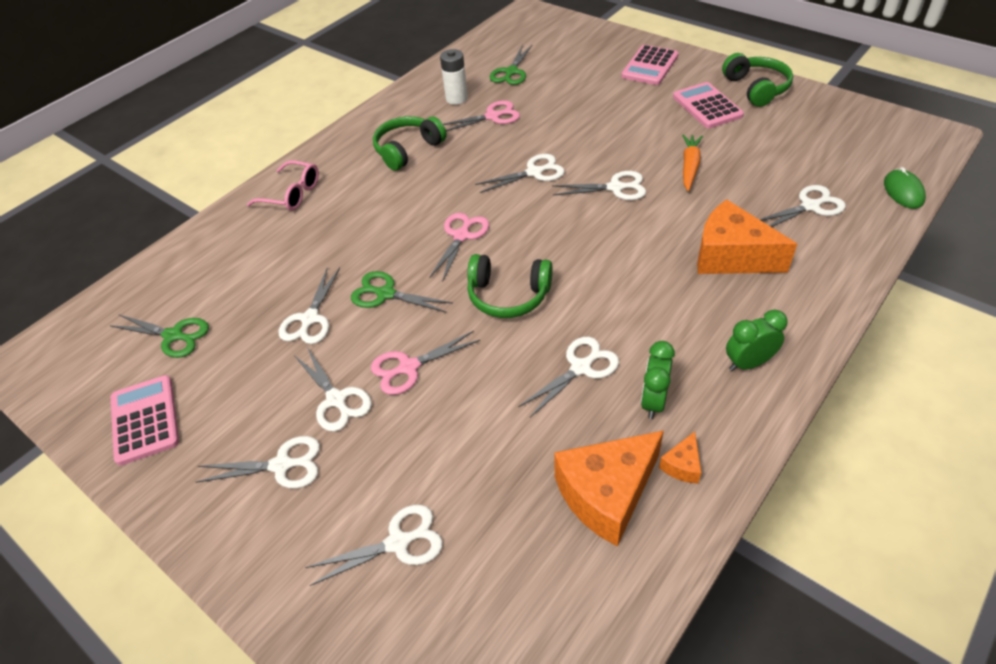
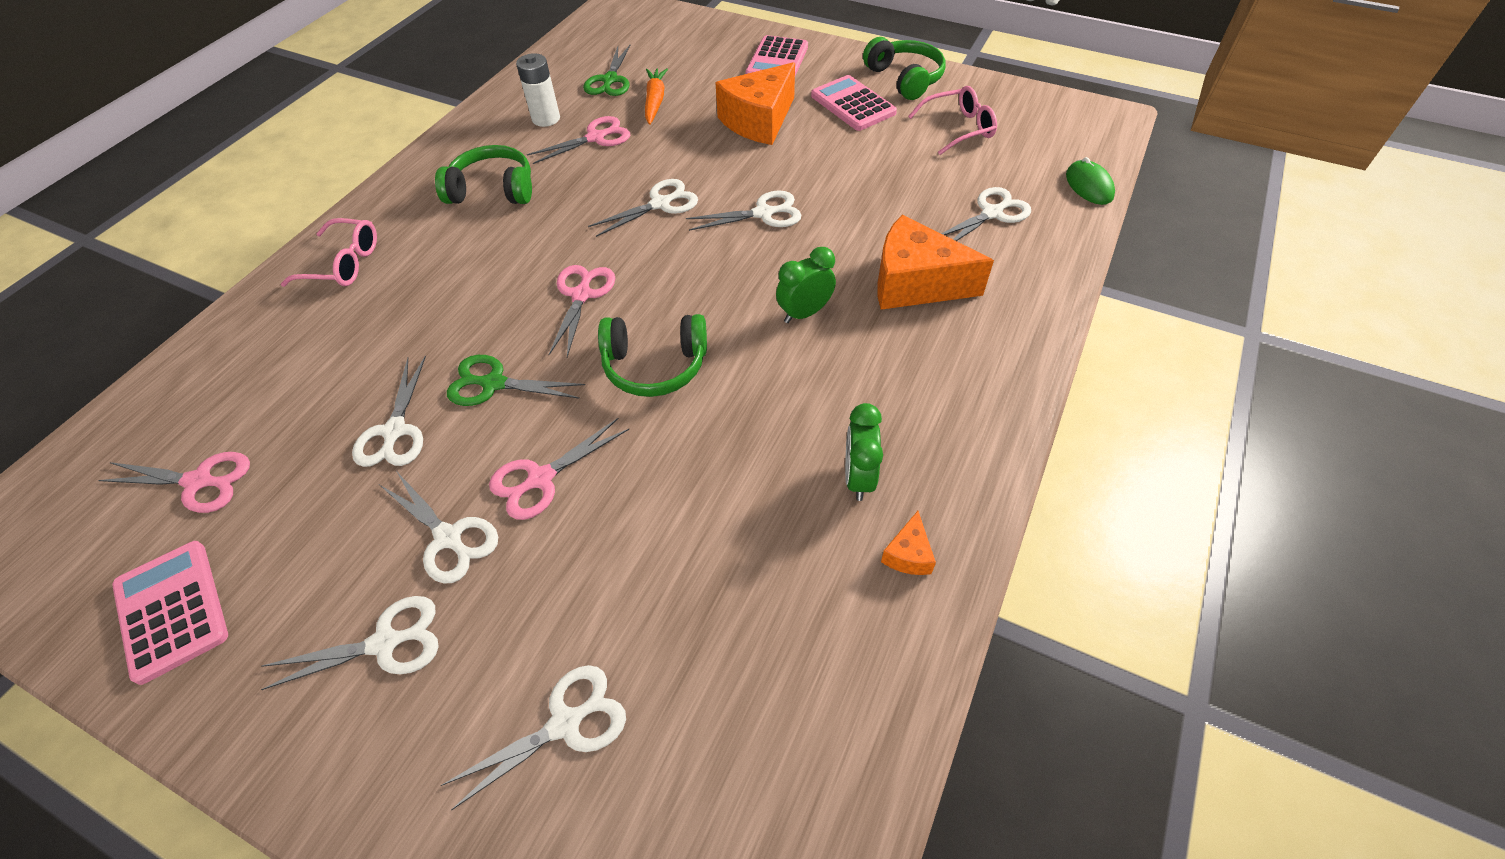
camera: 15 degrees left, 5 degrees up
green scissors [111,314,209,358] -> pink scissors [98,452,250,513]
green headphones [373,116,447,171] -> green headphones turned 60 degrees clockwise [435,145,532,204]
white scissors [518,337,619,417] -> none
orange cheese [554,430,664,547] -> orange cheese moved to [715,62,795,145]
orange carrot [682,134,703,191] -> orange carrot moved to [645,68,668,125]
green clock [726,310,788,371] -> green clock moved to [776,247,836,323]
none -> pink glasses [908,86,997,155]

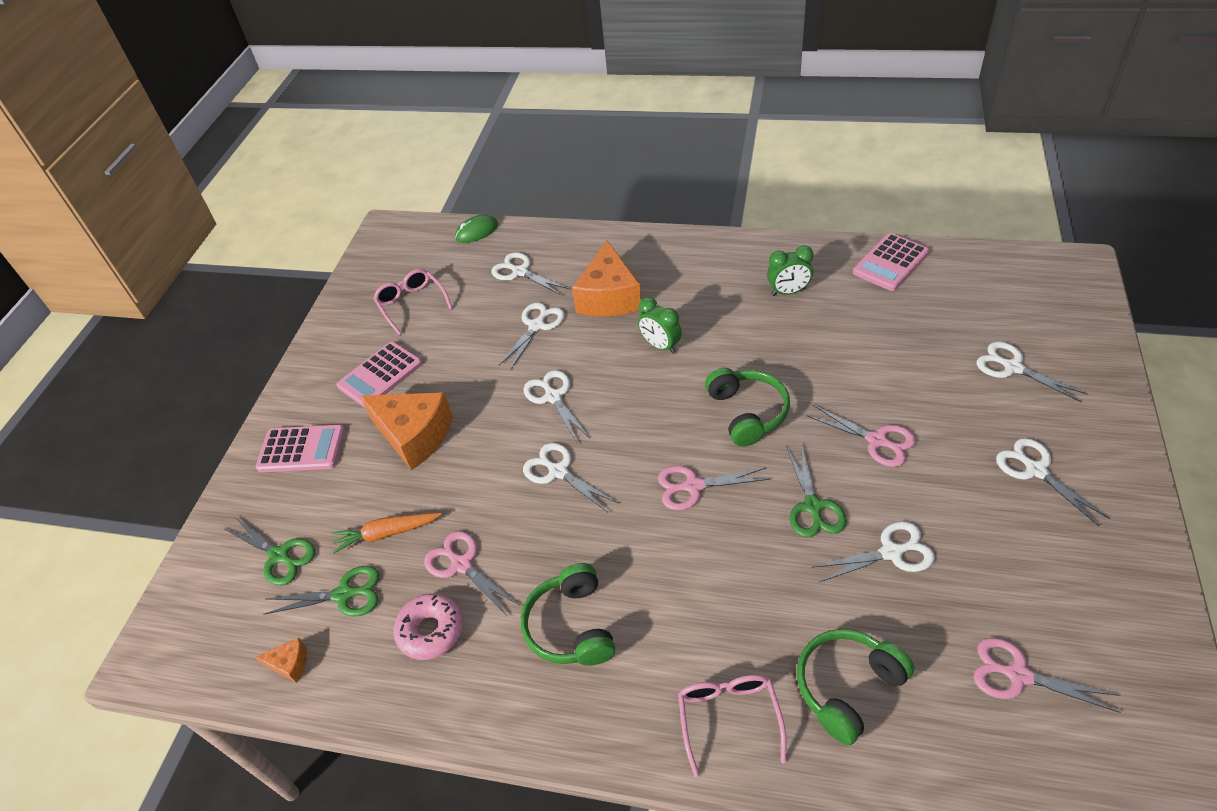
camera: 100 degrees left, 5 degrees down
pink scissors [98,452,250,513] -> pink scissors turned 60 degrees counterclockwise [974,638,1121,713]
pink calculator [112,541,228,685] -> pink calculator moved to [853,233,929,291]
white scissors [380,472,498,584] -> white scissors moved to [499,303,565,370]
white battery [516,53,560,127] -> pink donut [393,594,463,660]
green headphones [863,37,946,100] -> green headphones moved to [797,629,915,745]
orange cheese [881,511,936,575] -> orange cheese moved to [255,638,307,683]
none -> green scissors [223,517,315,586]

